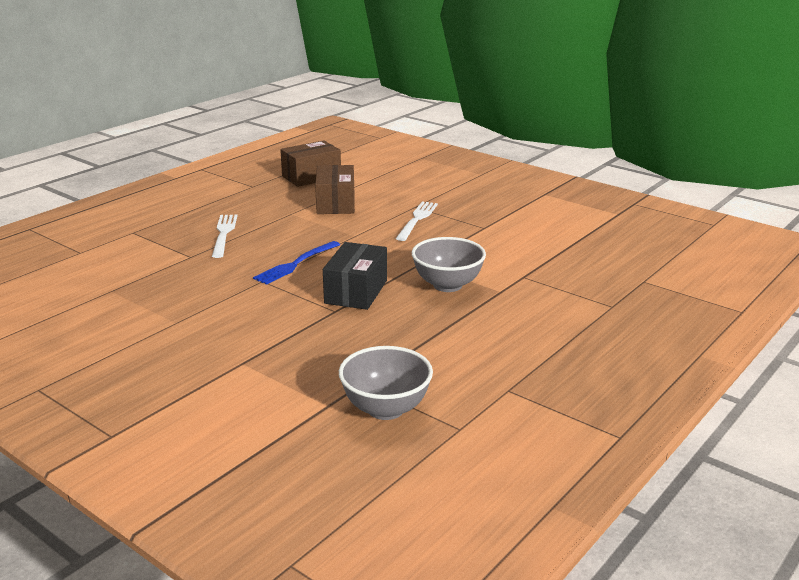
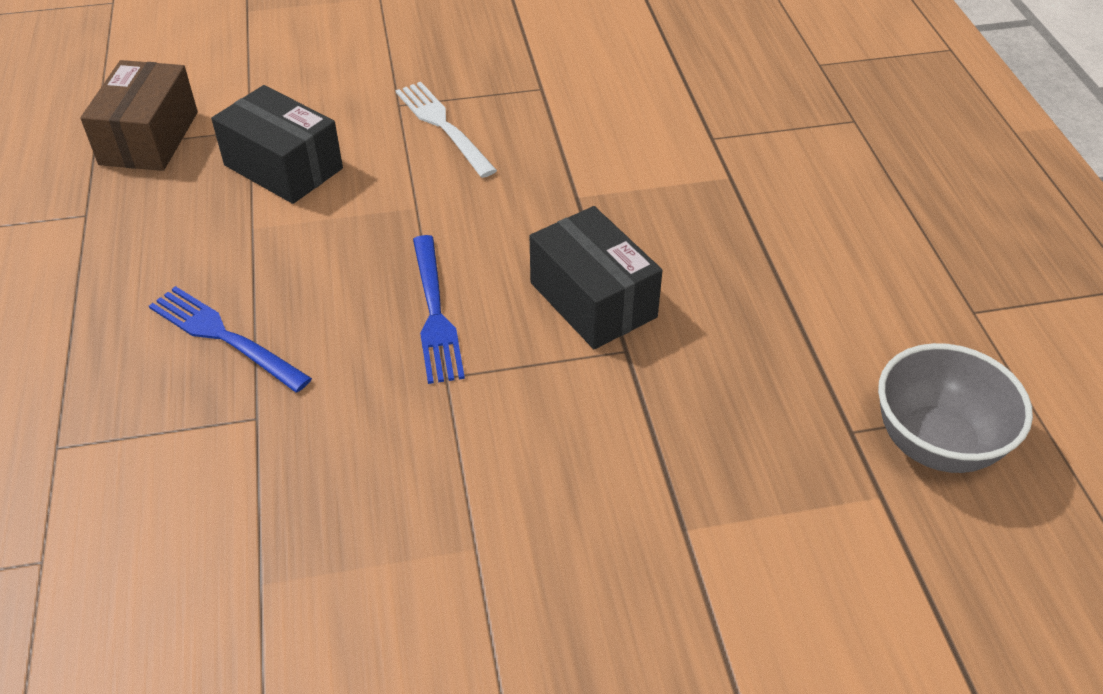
camera: 50 degrees left, 20 degrees up
white fork [212,215,237,258] -> blue fork [149,286,312,392]
brown box [315,165,355,214] -> black box [211,85,343,204]
grey bowl [412,237,486,292] -> none

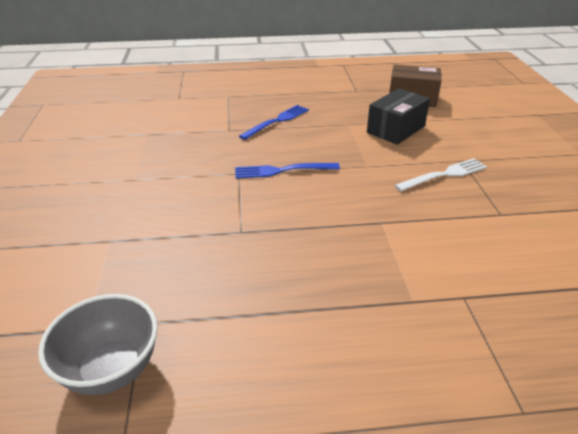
camera: 95 degrees right, 10 degrees down
black box [530,206,663,349] -> none

